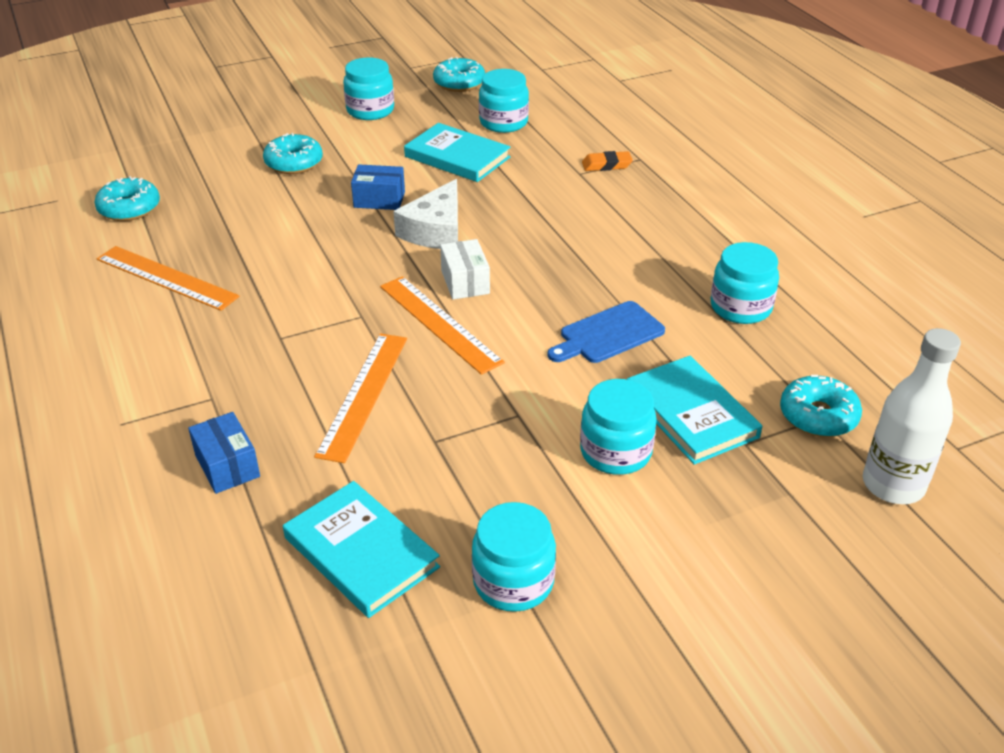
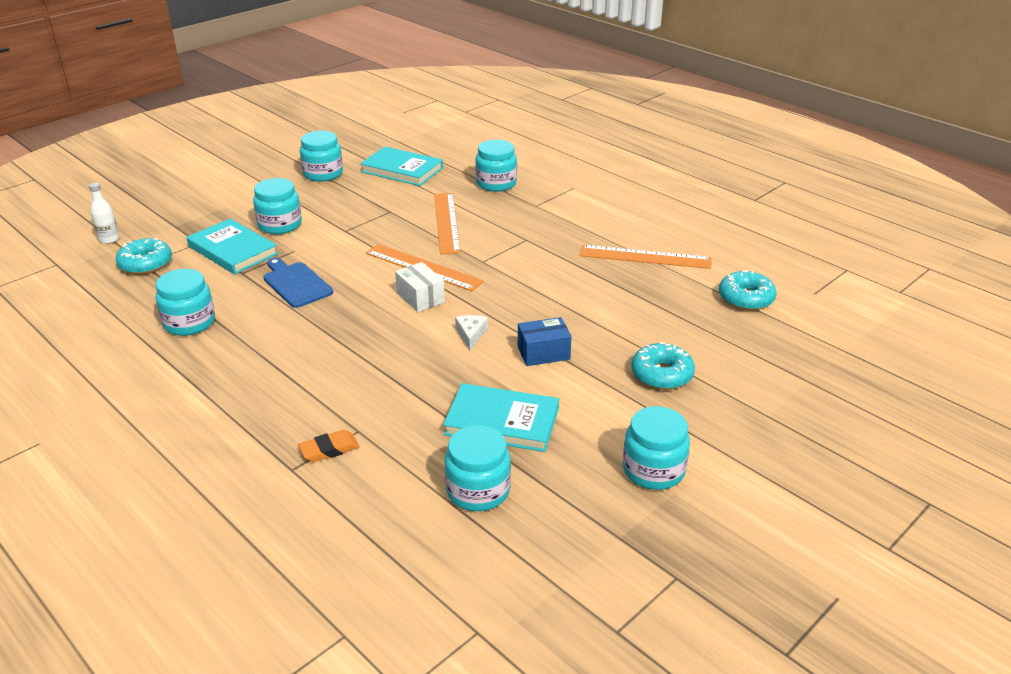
camera: 160 degrees right, 5 degrees down
blue box [188,412,260,494] -> turquoise jar [475,140,517,192]
white cheese [393,179,458,249] -> white cheese [455,315,488,350], size x0.52
turquoise donut [433,57,485,92] -> none
blue cutting board [548,301,665,363] -> blue cutting board turned 75 degrees counterclockwise [263,258,333,308]
white bottle [863,328,961,504] -> white bottle [89,183,120,244], size x0.53

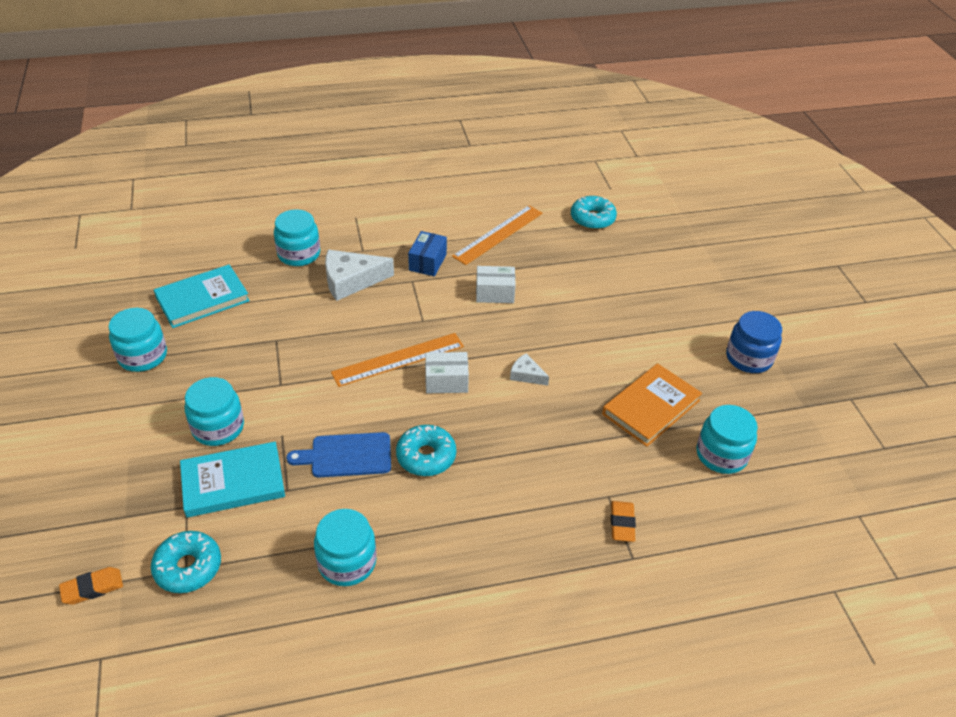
camera: 60 degrees left, 10 degrees up
white bottle [89,183,120,244] -> orange eraser [59,567,123,605]
orange ruler [434,193,461,254] -> none
turquoise book [443,383,559,452] -> orange book [602,363,702,447]
blue box [518,317,571,366] -> blue box moved to [408,231,447,276]
turquoise jar [623,406,690,490] -> blue jar [726,311,782,373]
turquoise donut [631,342,695,390] -> turquoise donut moved to [396,425,456,476]
none -> white cheese [325,250,394,301]
none -> white box [476,266,516,303]

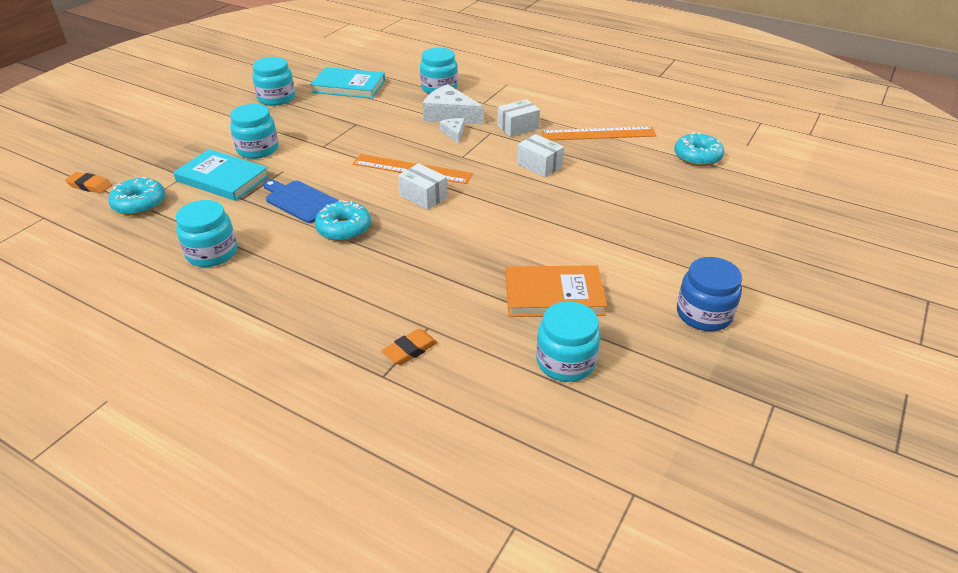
camera: 45 degrees right, 5 degrees down
blue box [408,231,447,276] -> white box [497,99,540,137]
white cheese [510,353,549,385] -> white cheese moved to [440,118,465,144]

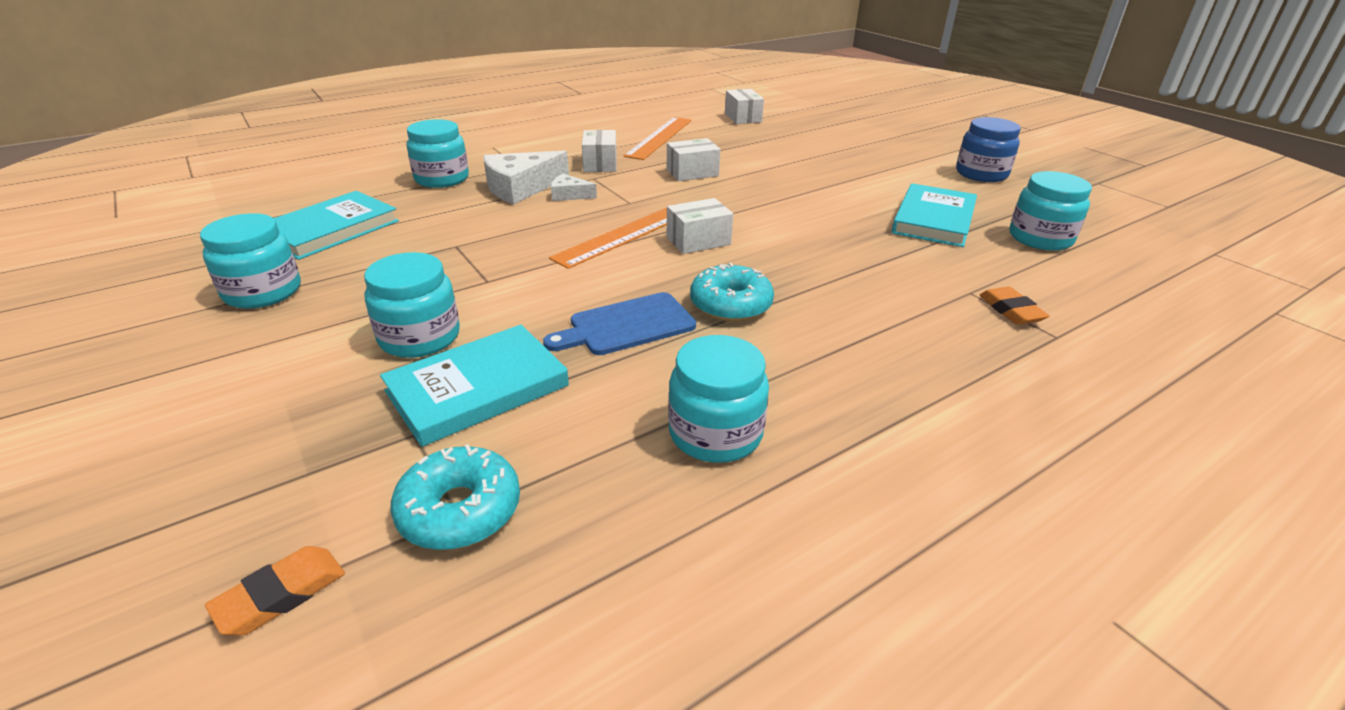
camera: 65 degrees left, 5 degrees down
orange book [505,265,607,317] -> turquoise book [891,183,977,247]
turquoise donut [674,132,724,166] -> white box [725,89,764,124]

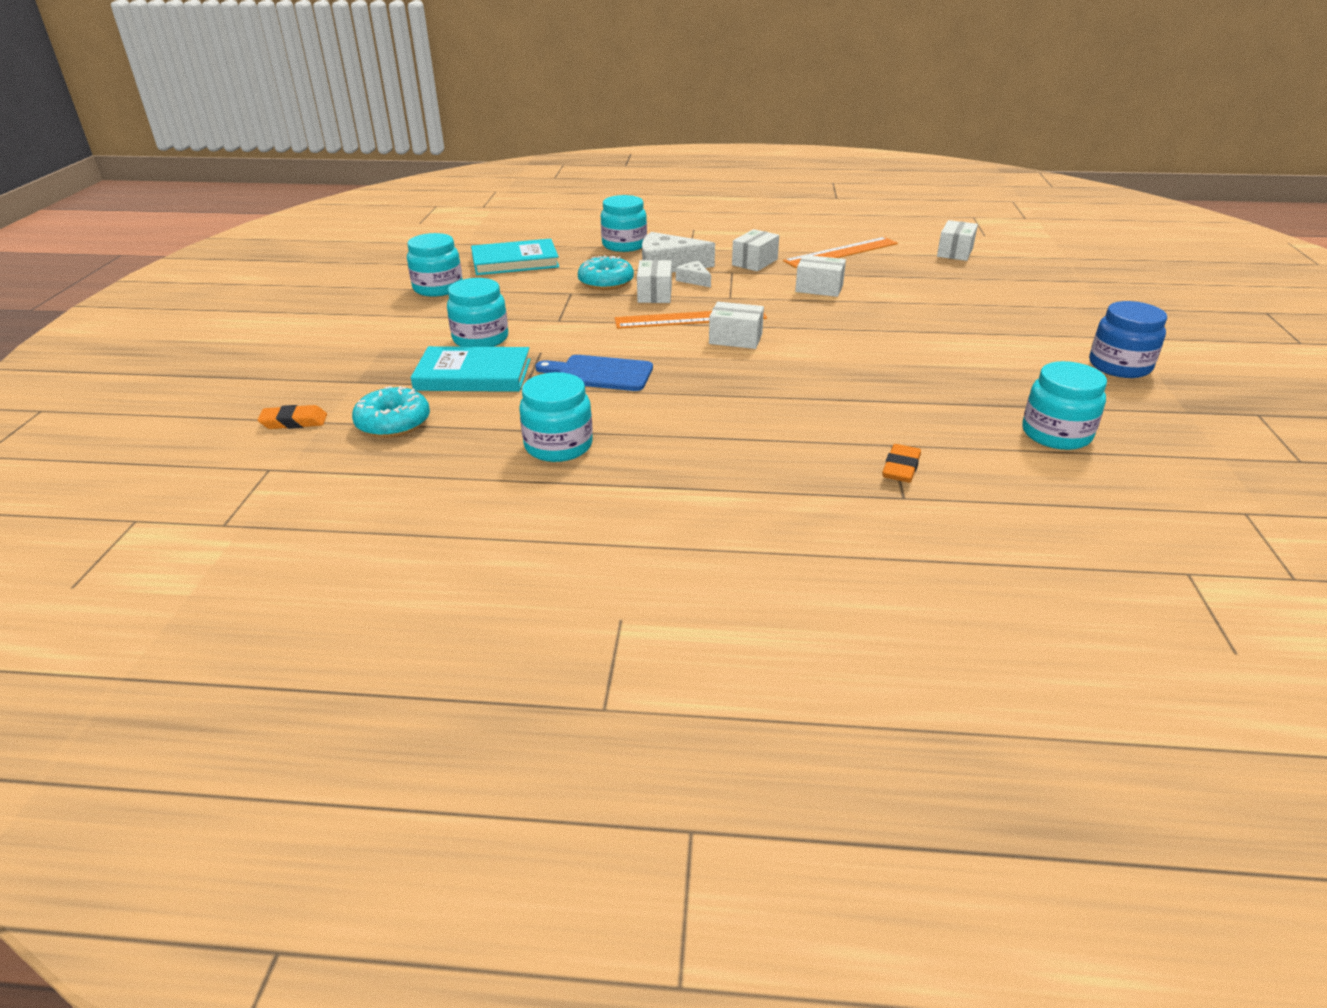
camera: 40 degrees right, 0 degrees up
turquoise donut [690,263,774,322] -> turquoise donut moved to [578,255,634,290]
turquoise book [891,183,977,247] -> none
none -> white box [637,260,672,303]

